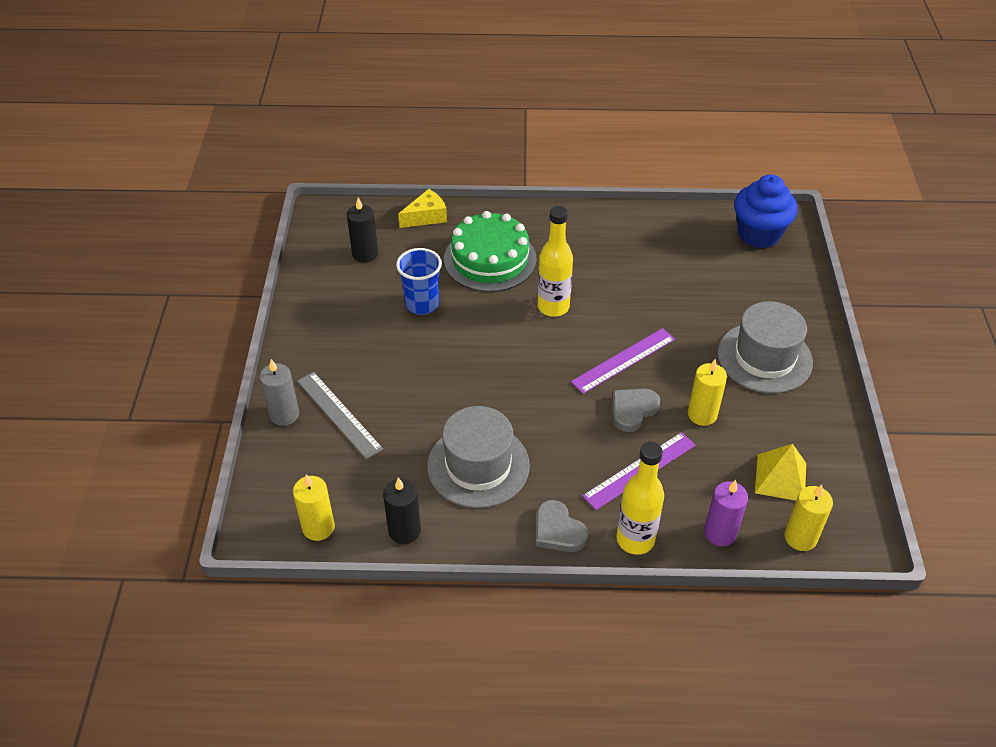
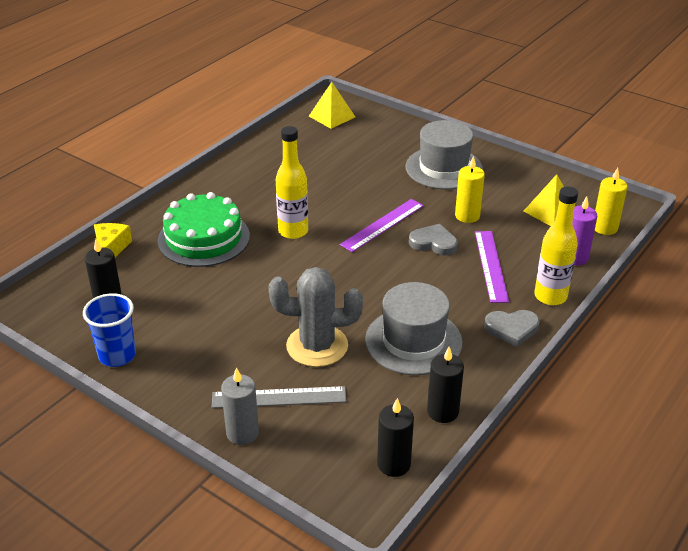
camera: 55 degrees left, 10 degrees down
yellow candle [293,474,335,541] -> black candle [377,398,414,477]
blue cup [396,248,442,315] -> blue cup moved to [83,293,136,367]
purple ruler [571,328,675,394] -> purple ruler turned 45 degrees clockwise [340,199,424,252]
grey heart [612,388,660,432] -> grey heart turned 120 degrees clockwise [409,224,458,255]
blue cupcake [734,174,798,248] -> yellow pyramid [309,82,355,129]
none -> grey cactus [269,267,363,367]

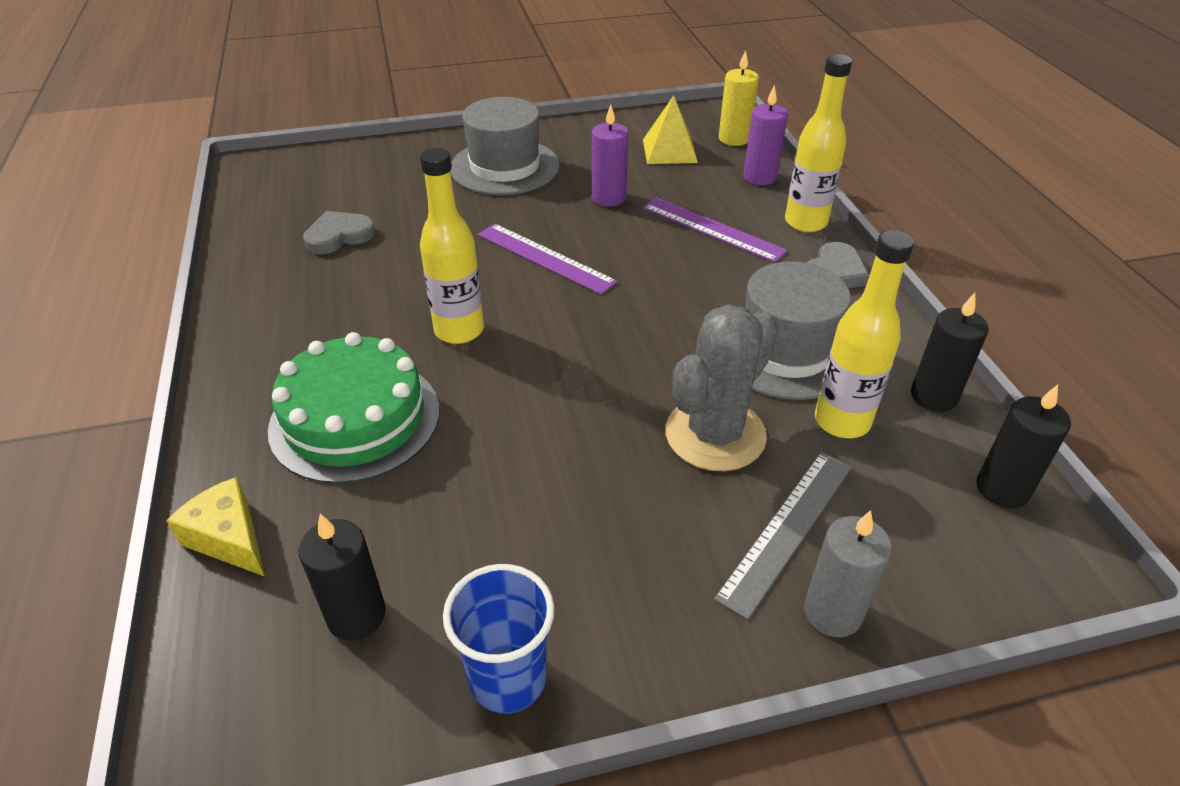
camera: 50 degrees left, 5 degrees up
yellow pyramid [309,82,355,129] -> none
purple ruler [340,199,424,252] -> purple ruler turned 45 degrees counterclockwise [478,224,618,295]
grey heart [409,224,458,255] -> grey heart moved to [303,211,375,254]
yellow candle [455,156,485,223] -> purple candle [592,104,629,206]
none -> yellow bottle [815,230,914,438]

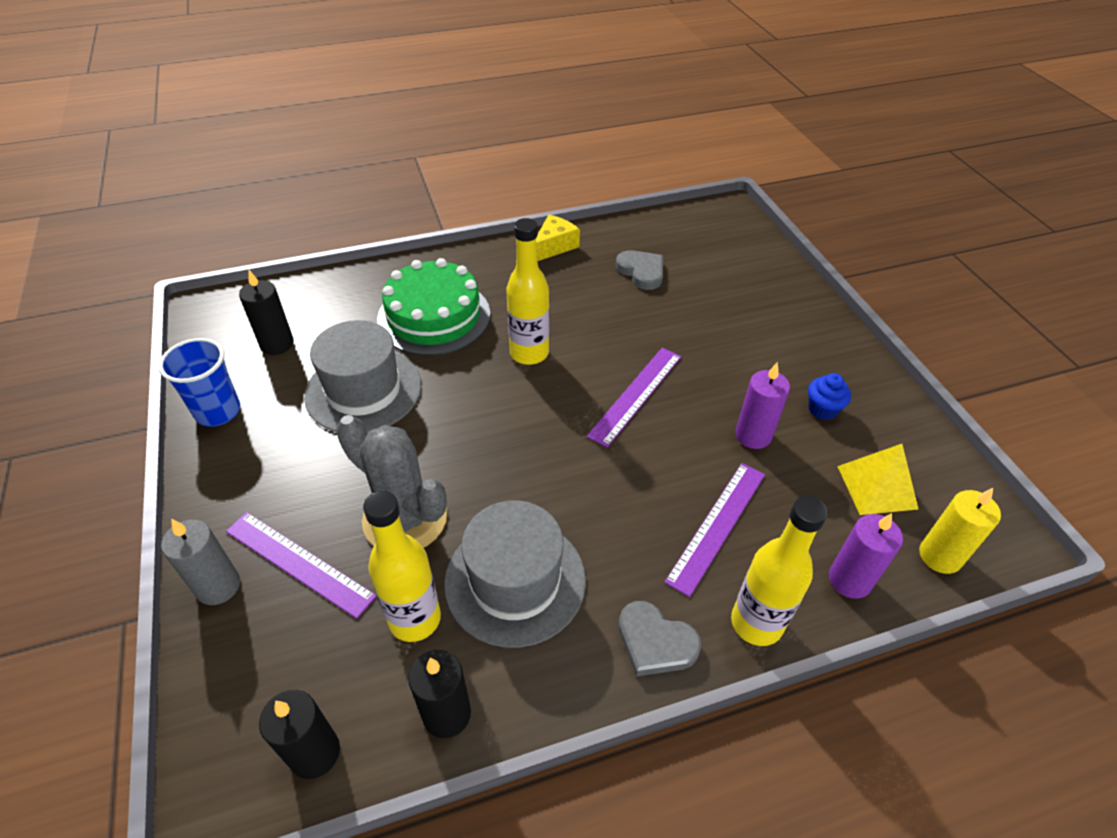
camera: 85 degrees right, 5 degrees up
yellow cheese [166,477,265,577] -> yellow cheese moved to [536,215,580,261]
grey hat [450,97,559,195] -> grey hat moved to [304,320,421,433]
grey ruler [714,452,852,620] -> purple ruler [226,512,377,619]
none -> blue cupcake [808,373,851,420]

